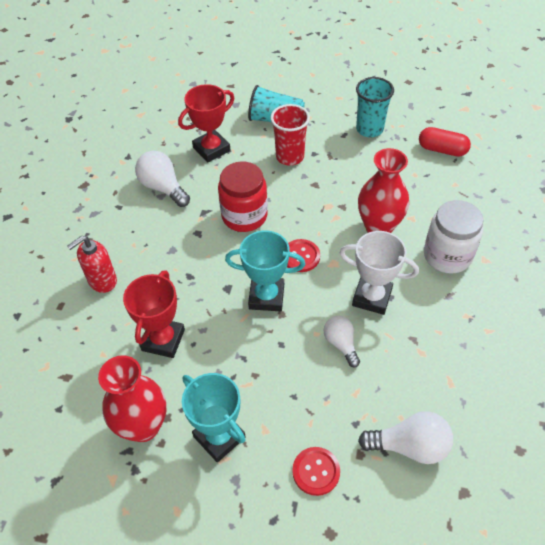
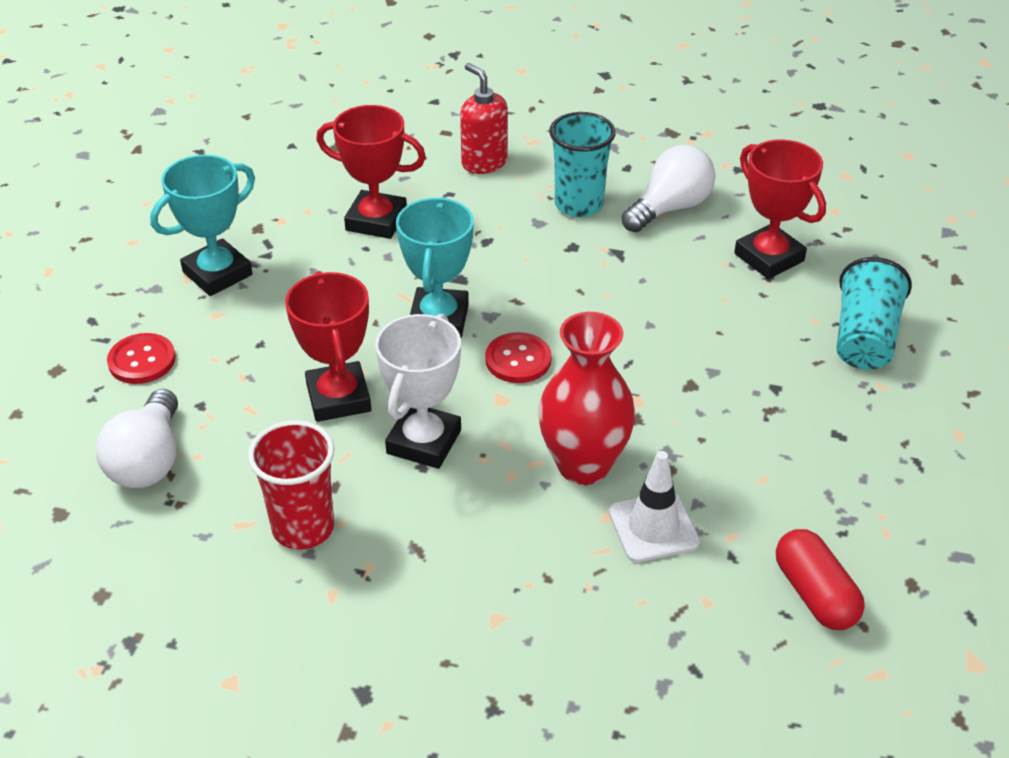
camera: 90 degrees right, 10 degrees down
red vase [98,355,166,442] -> none
red jar [218,161,268,232] -> none
red cup [271,104,310,166] -> red cup moved to [248,420,335,549]
white light bulb [324,316,360,367] -> red trophy [285,271,371,422]
turquoise cup [356,77,394,137] -> turquoise cup moved to [549,112,616,218]
red capsule [419,127,471,157] -> red capsule turned 45 degrees counterclockwise [776,529,865,630]
white jar [424,200,483,274] -> none
none -> white traffic cone [609,451,700,562]

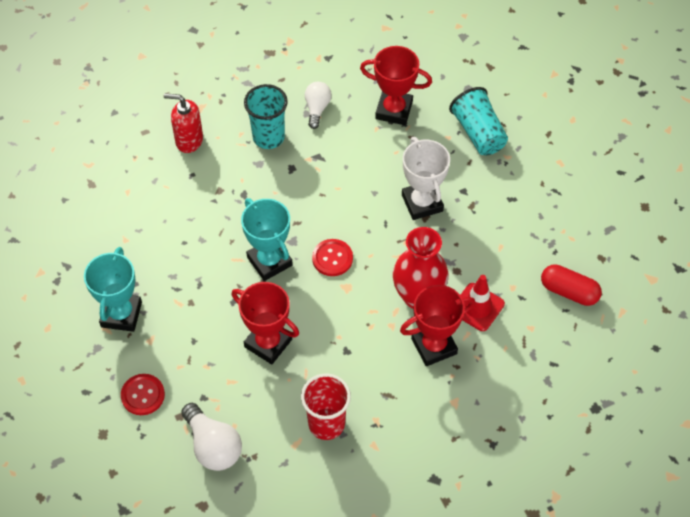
camera: 40 degrees left, 15 degrees up
red trophy [316,105,426,239] -> red trophy moved to [400,285,475,366]
white trophy [375,314,461,469] -> white trophy moved to [402,137,450,220]
white traffic cone [609,451,700,562] -> red traffic cone [460,275,505,331]
white light bulb [622,145,715,232] -> white light bulb [305,82,332,129], size x0.66

